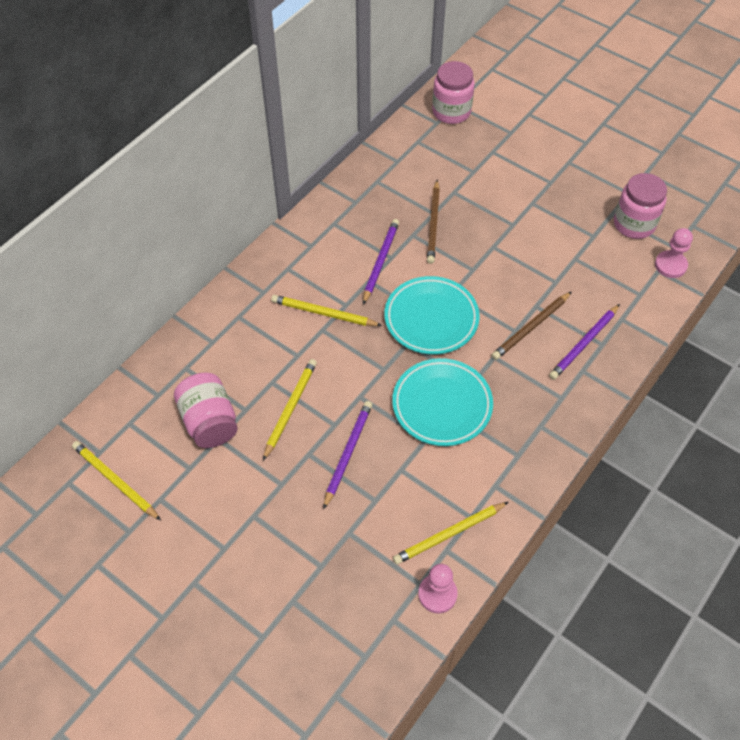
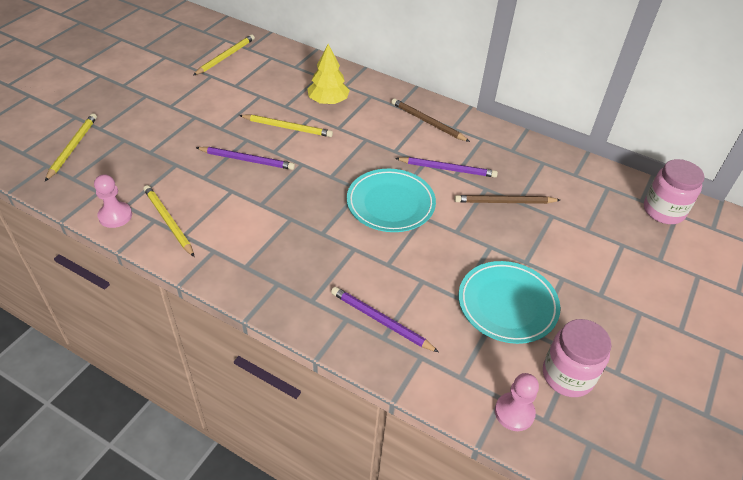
camera: 80 degrees right, 10 degrees down
pink jar [174,373,238,448] -> none
yellow pencil [271,295,382,326] -> yellow pencil moved to [45,113,97,181]
turquoise plate [392,358,493,446] -> turquoise plate moved to [459,261,560,344]
brown pencil [492,292,571,360] -> brown pencil moved to [391,98,470,142]
none -> yellow tree [307,44,350,104]

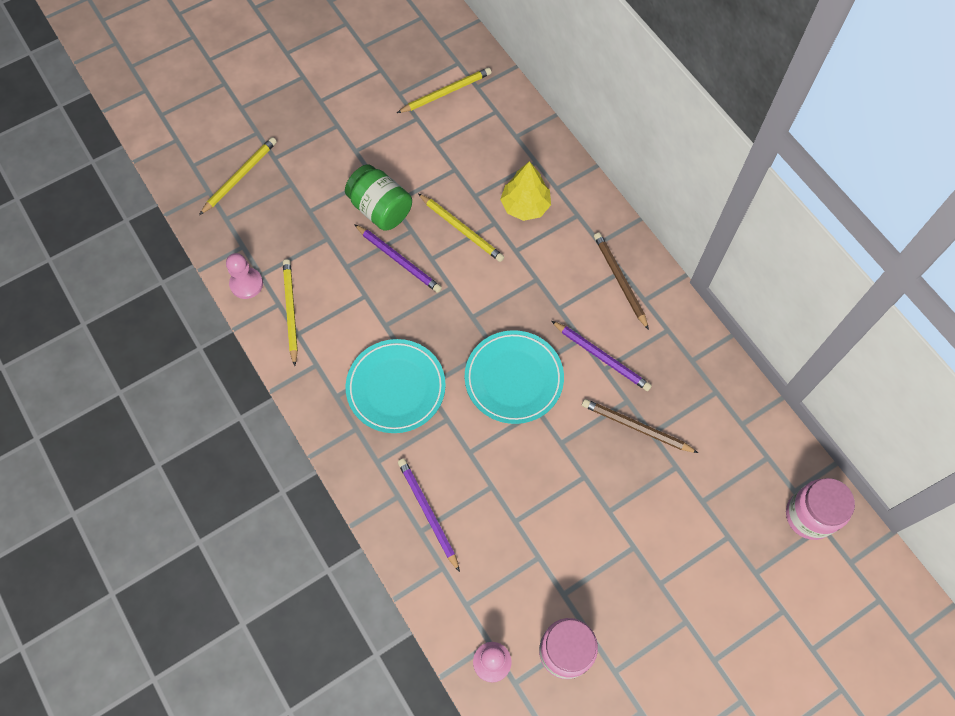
camera: 30 degrees right, 20 degrees up
turquoise plate [459,261,560,344] -> turquoise plate moved to [346,339,446,433]
none -> green jar [345,164,412,230]

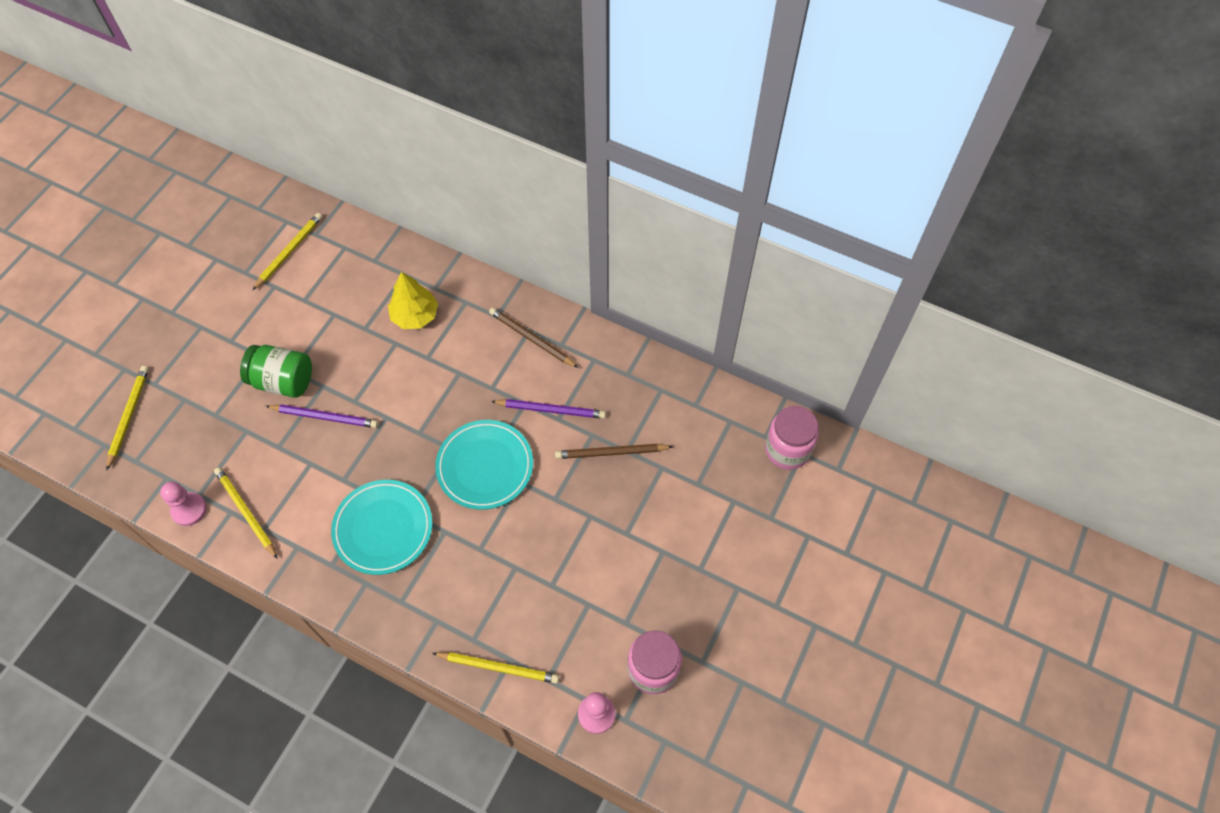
camera: 30 degrees left, 5 degrees down
purple pencil [398,458,460,572] -> none
yellow pencil [418,194,504,262] -> yellow pencil moved to [432,652,559,684]

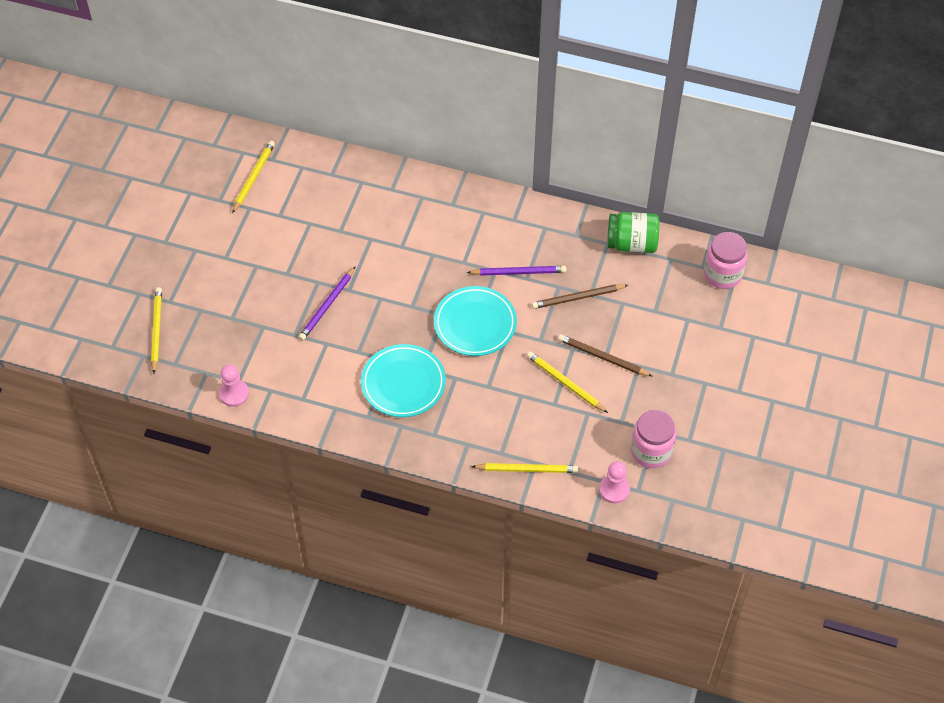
camera: 10 degrees left, 5 degrees down
yellow pencil [214,467,278,559] -> yellow pencil moved to [527,351,608,413]
green jar [240,345,312,398] -> green jar moved to [607,212,659,253]
purple pencil [266,404,378,428] -> purple pencil turned 120 degrees clockwise [299,266,356,341]
yellow tree [388,272,438,329] -> none
brown pencil [489,307,578,368] -> brown pencil moved to [558,334,652,376]

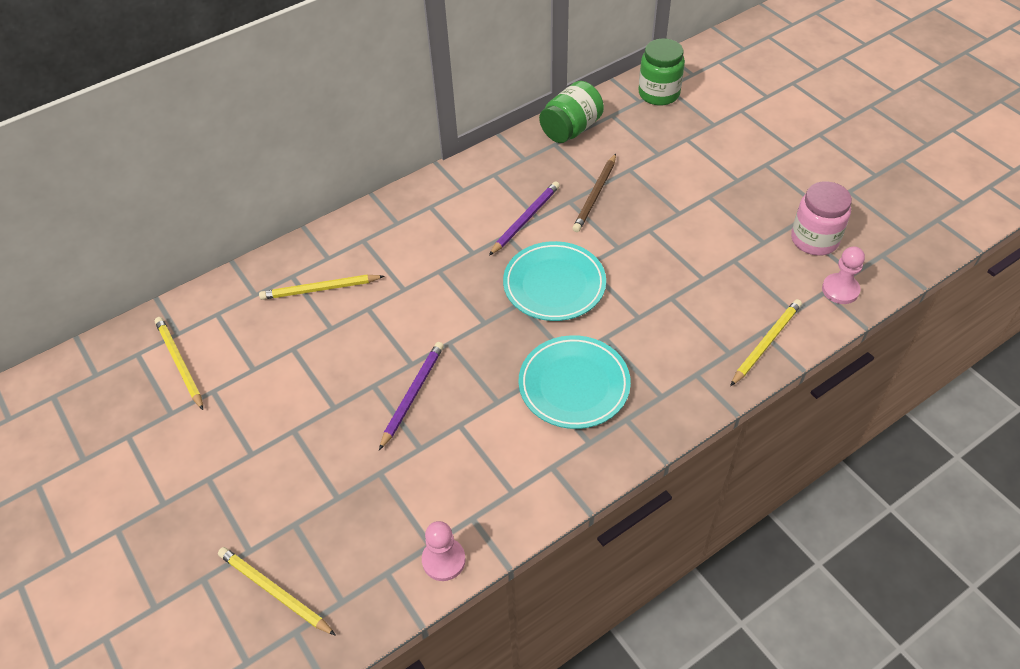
camera: 50 degrees left, 5 degrees down
purple pencil [299,266,356,341] -> purple pencil turned 135 degrees counterclockwise [379,342,444,450]
yellow pencil [527,351,608,413] -> yellow pencil moved to [259,274,384,300]
brown pencil [558,334,652,376] -> none
pink jar [704,232,748,289] -> green jar [638,38,685,105]

